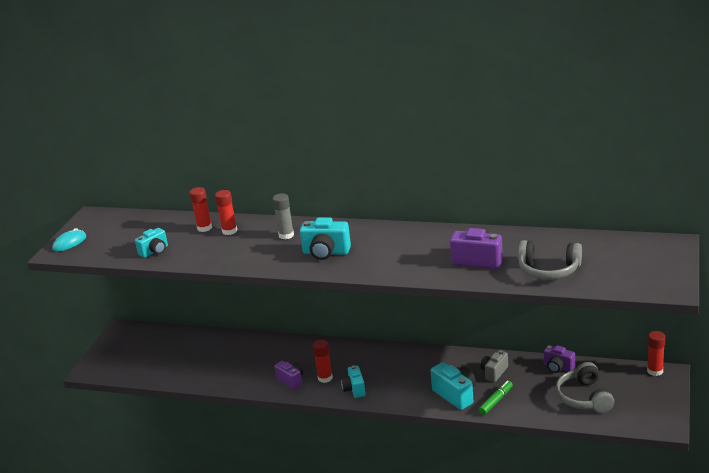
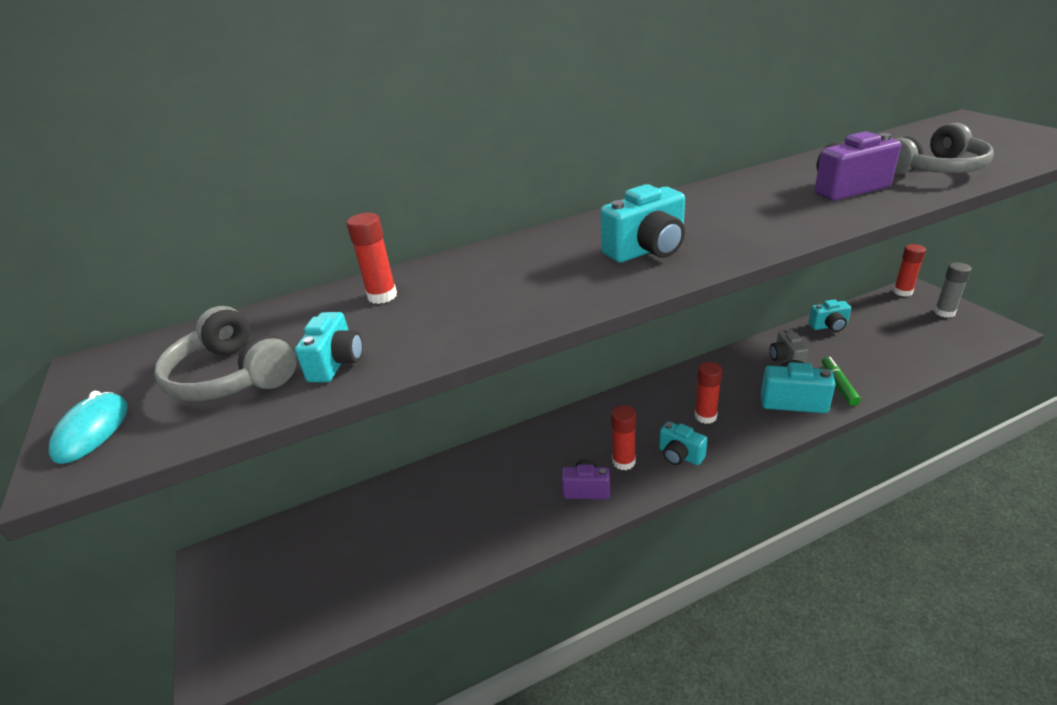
camera: 40 degrees left, 5 degrees up
red glue stick [215,190,237,235] -> red glue stick moved to [695,362,722,424]
grey glue stick [273,193,294,239] -> grey glue stick moved to [934,262,972,318]
purple camera [544,345,575,373] -> turquoise camera [808,299,851,332]
grey headphones [555,362,614,413] -> grey headphones moved to [154,306,297,401]

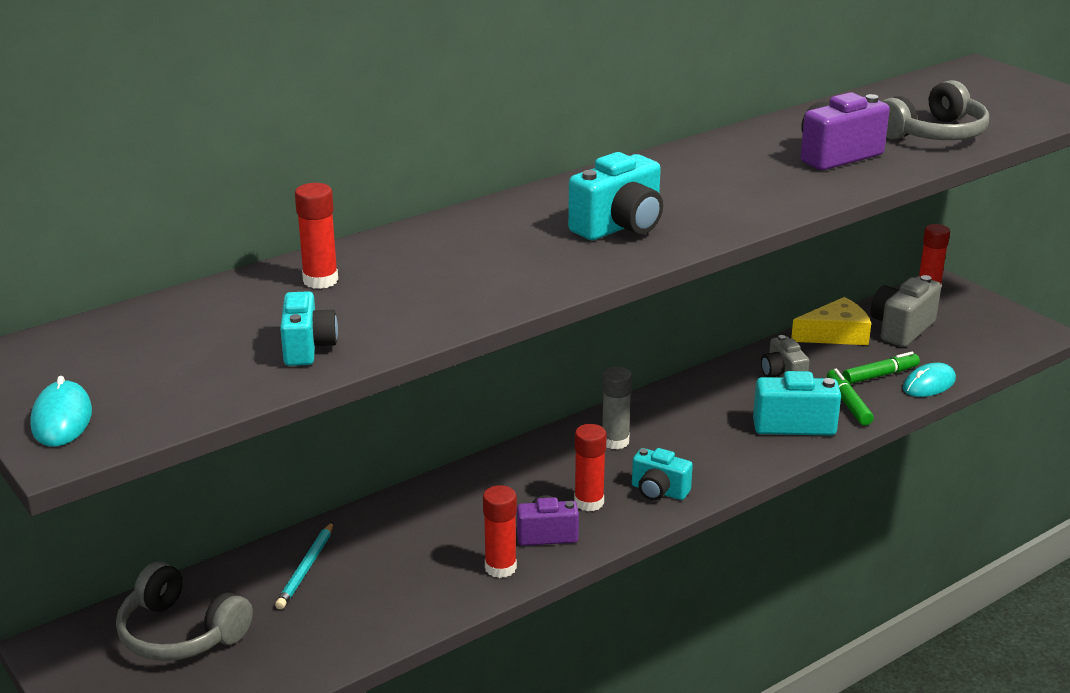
camera: 15 degrees left, 5 degrees down
grey headphones [154,306,297,401] -> grey headphones moved to [116,562,253,661]
red glue stick [695,362,722,424] -> red glue stick moved to [483,485,517,578]
turquoise camera [808,299,851,332] -> yellow cheese [791,297,871,345]
grey glue stick [934,262,972,318] -> grey glue stick moved to [602,367,632,450]
none -> turquoise pencil [275,522,333,609]
none -> green marker [842,352,920,384]
none -> grey camera [871,275,941,347]
none -> turquoise mouse [903,363,956,397]

